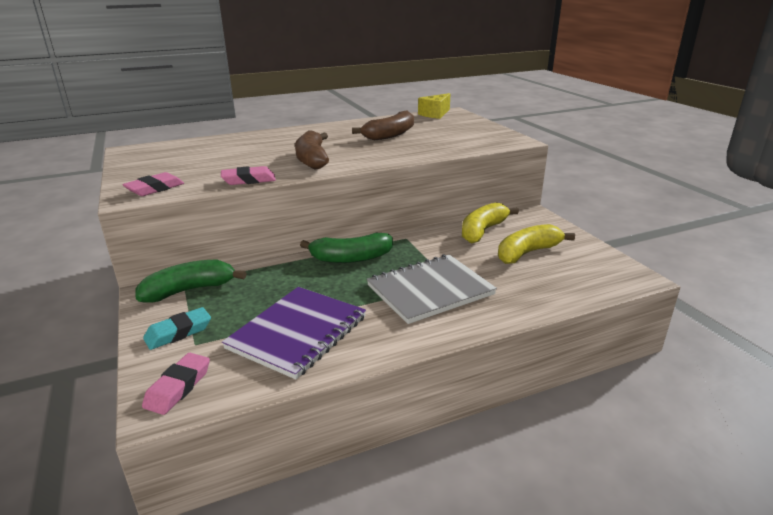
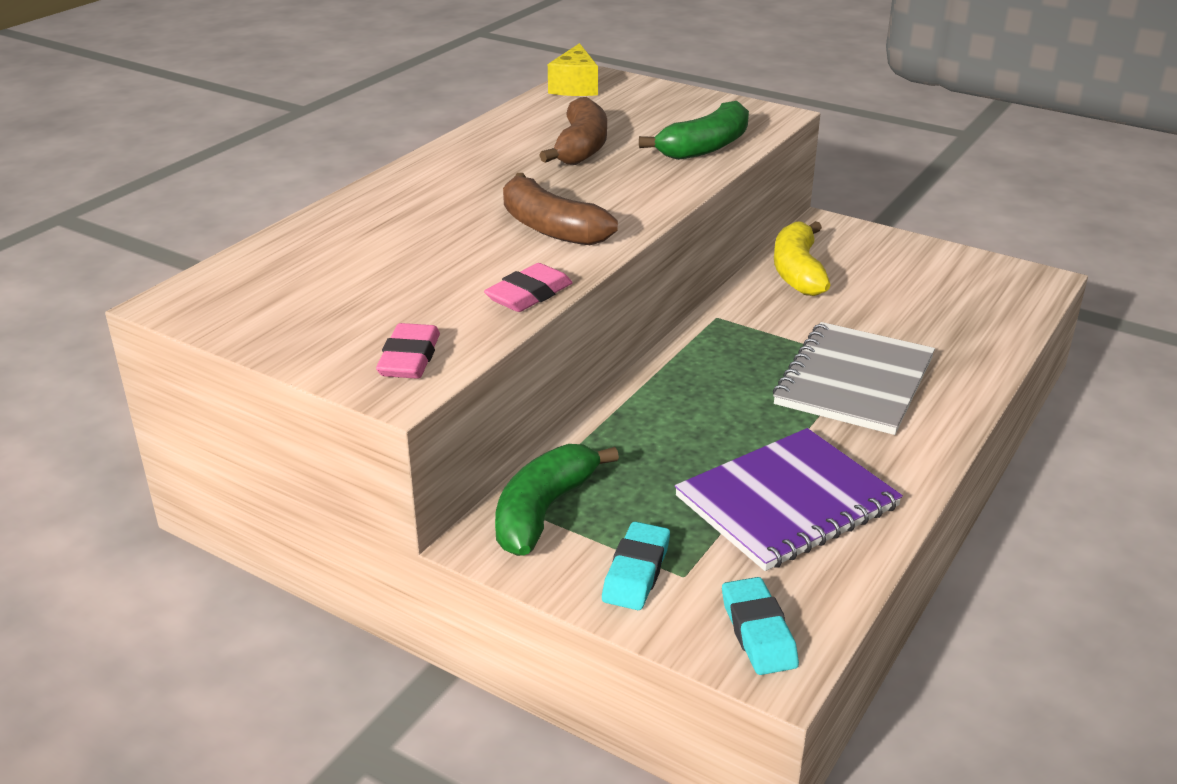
camera: 35 degrees left, 5 degrees up
pink eraser [142,353,210,415] -> turquoise eraser [722,577,799,675]
purple notebook [222,287,366,379] -> purple notebook turned 60 degrees clockwise [675,428,903,571]
green banana [300,233,393,263] -> green banana moved to [639,101,749,160]
yellow banana [498,224,575,264] -> none

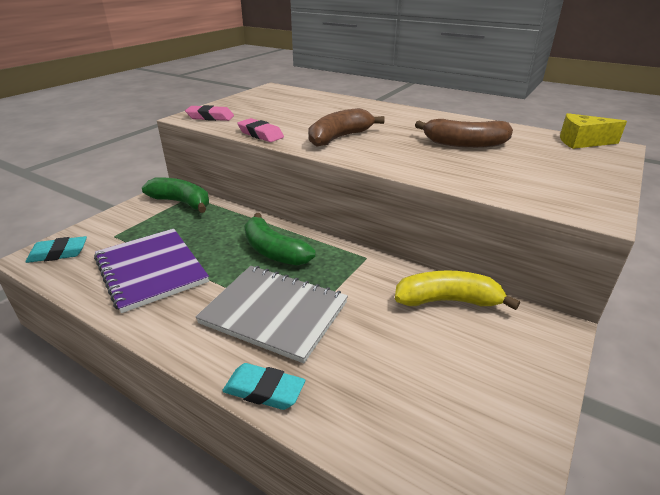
camera: 90 degrees right, 0 degrees up
turquoise eraser [602,521,670,610] -> turquoise eraser moved to [222,363,305,410]
green banana [639,101,749,160] -> green banana moved to [244,213,316,266]

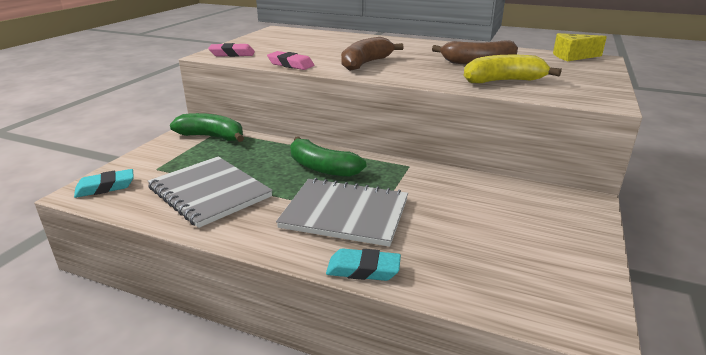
camera: 10 degrees left, 5 degrees down
purple notebook [94,229,209,313] -> grey notebook [148,156,273,228]
yellow banana [395,270,520,310] -> yellow banana moved to [464,55,562,83]

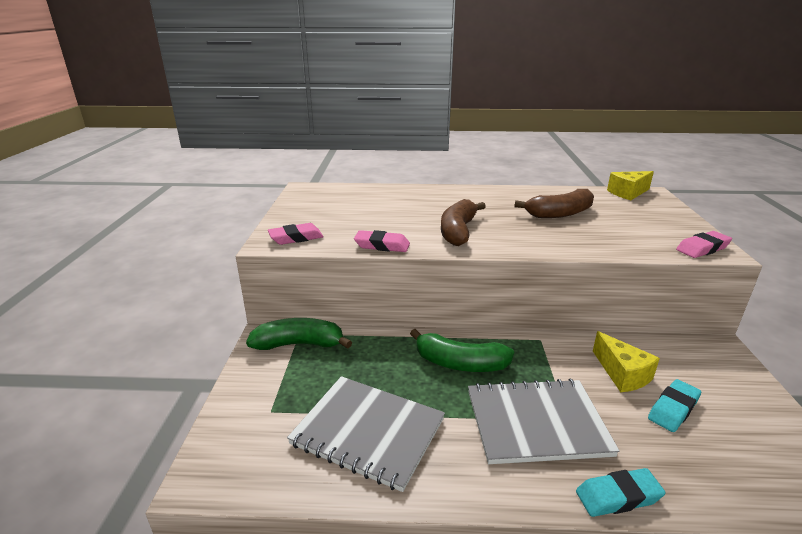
camera: 20 degrees left, 0 degrees up
turquoise eraser [74,169,134,198] -> turquoise eraser moved to [648,379,701,432]
yellow banana [464,55,562,83] -> none
none -> yellow cheese [593,331,660,392]
none -> pink eraser [676,231,732,258]

